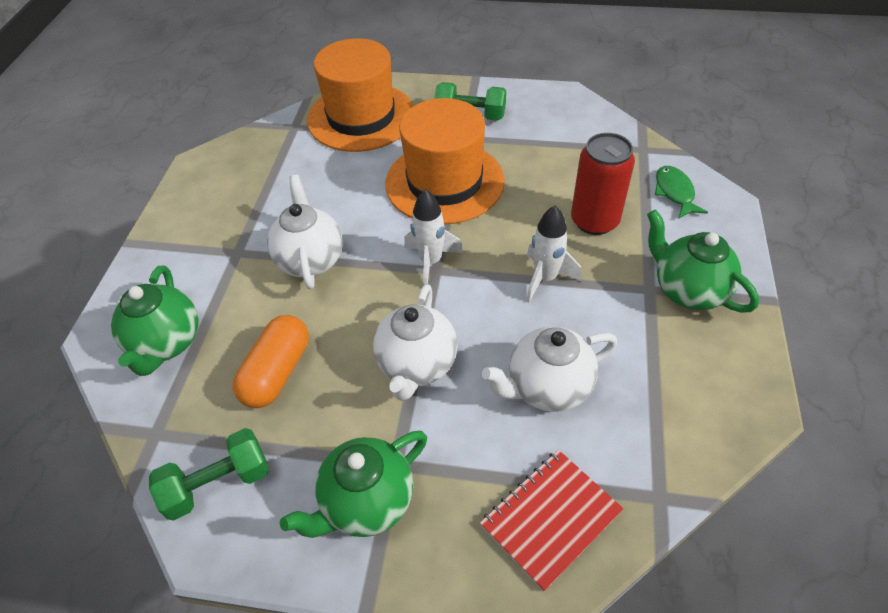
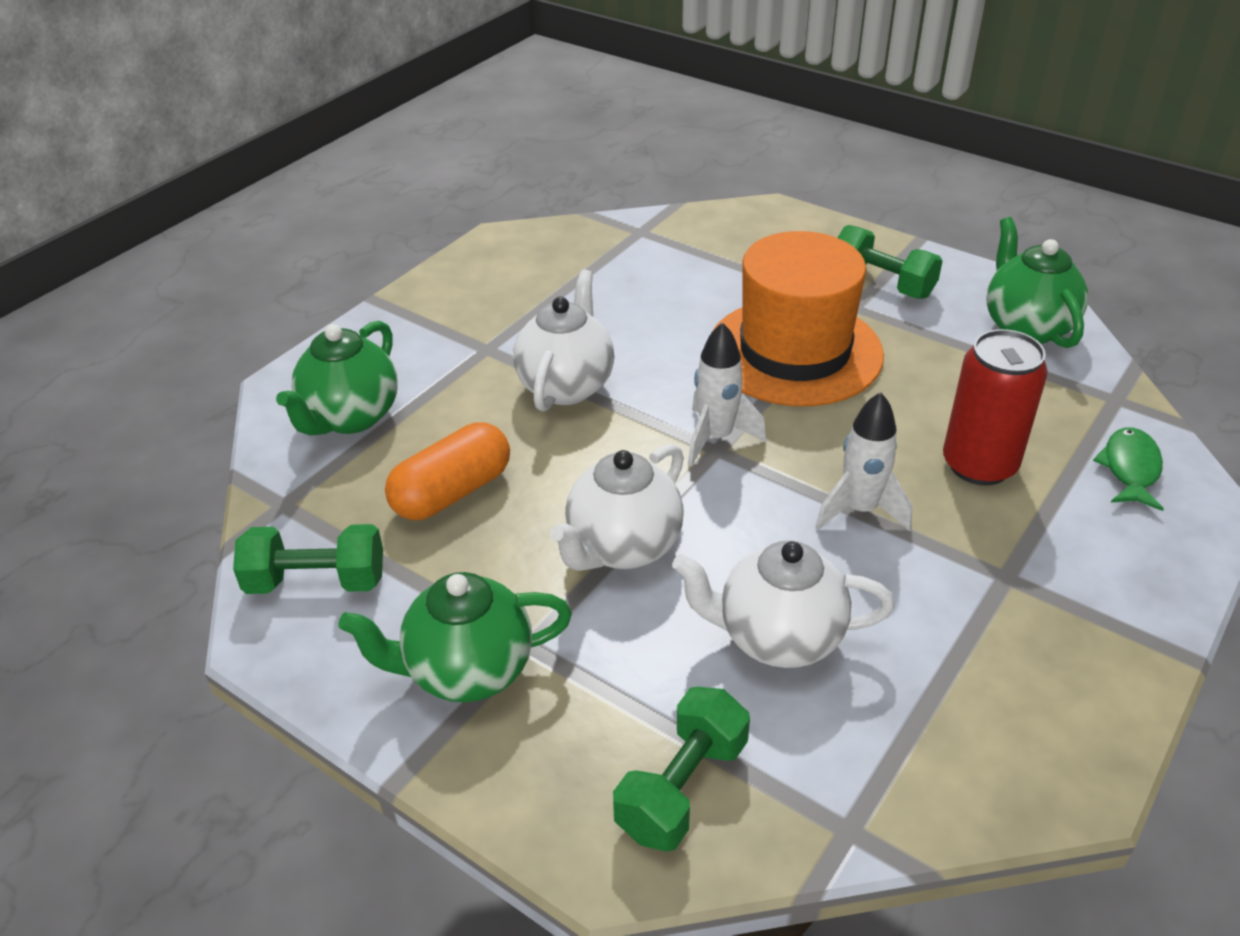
camera: 25 degrees right, 10 degrees down
orange hat [307,38,414,152] -> none
red notebook [480,450,624,592] -> green dumbbell [613,687,750,852]
green teapot [647,210,759,313] -> green teapot moved to [986,217,1088,348]

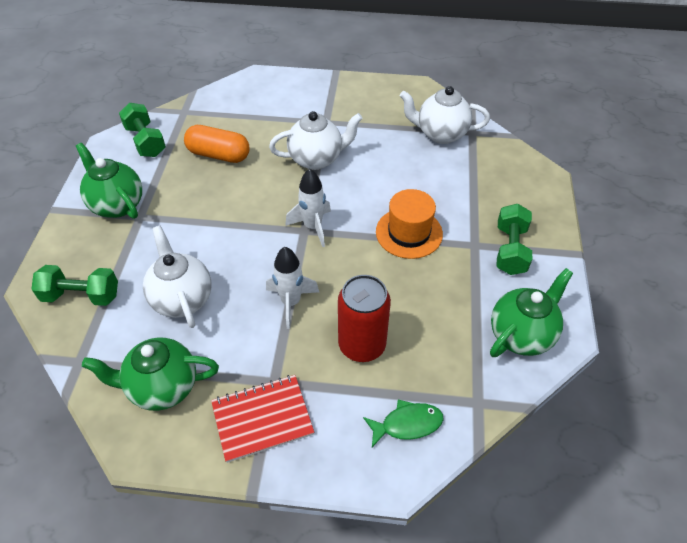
camera: 60 degrees right, 10 degrees up
green teapot [276,321,398,435] -> green teapot moved to [82,338,219,411]
white teapot [550,444,684,571] -> white teapot moved to [400,86,490,144]
orange hat [713,231,884,406] -> orange hat [376,189,443,259], size x0.62
none -> red notebook [211,375,314,463]

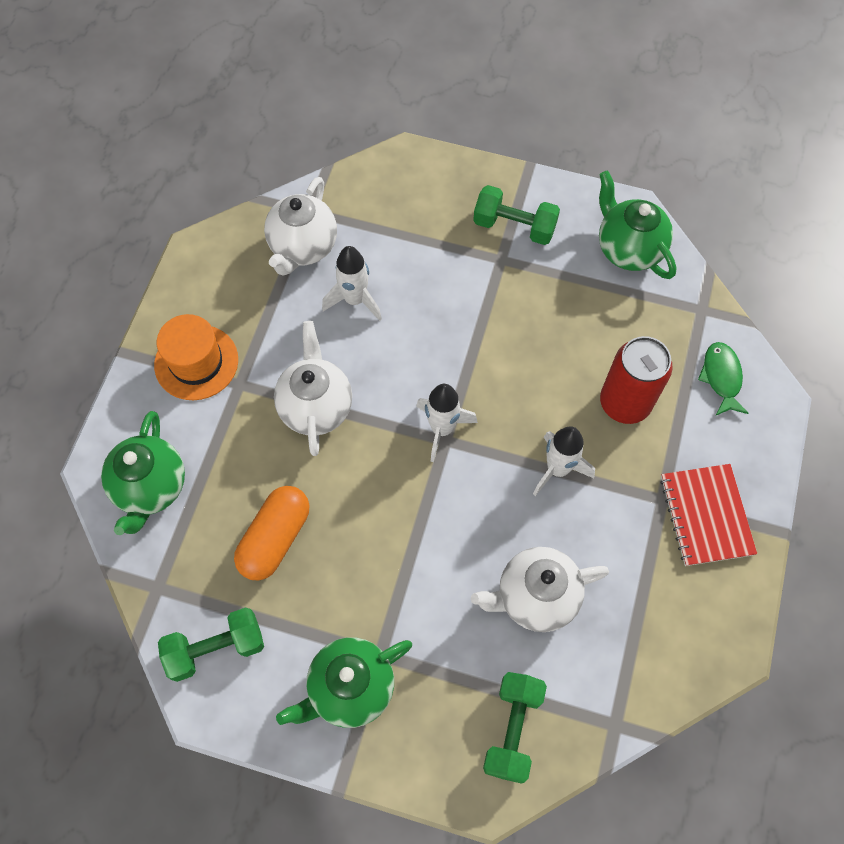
camera: 80 degrees left, 15 degrees up
green teapot [82,338,219,411] -> green teapot moved to [101,411,185,535]
orange hat [376,189,443,259] -> orange hat moved to [154,314,238,400]
none -> white rocket [322,246,382,321]

